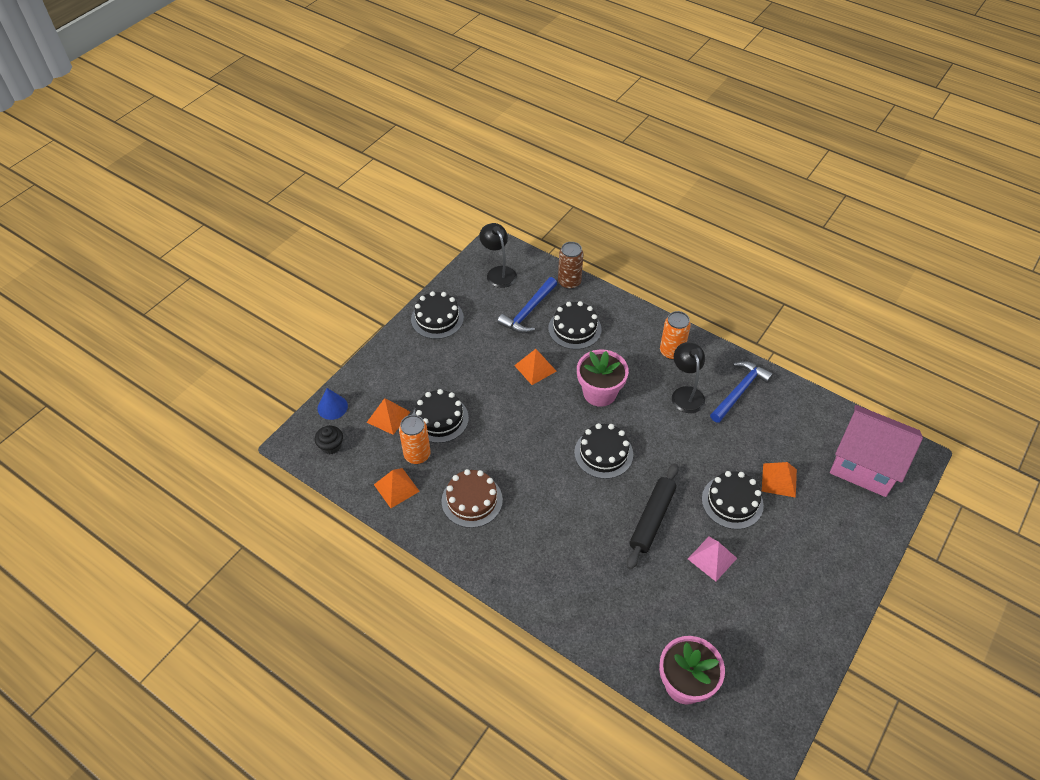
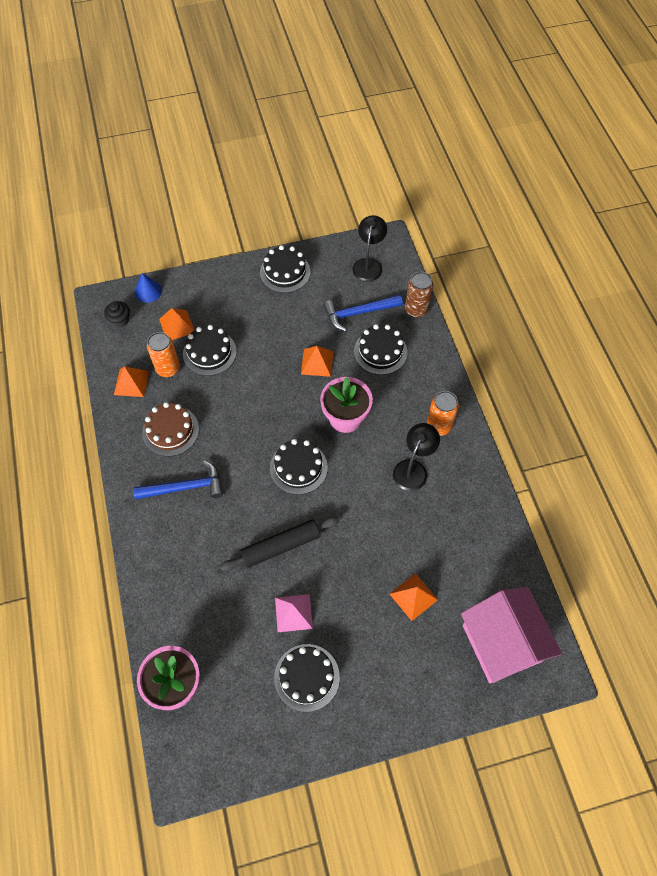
camera: 40 degrees right, 10 degrees up
black cake [702,471,764,529] -> black cake moved to [274,644,340,712]
blue hammer [710,361,773,423] -> blue hammer moved to [133,460,223,500]

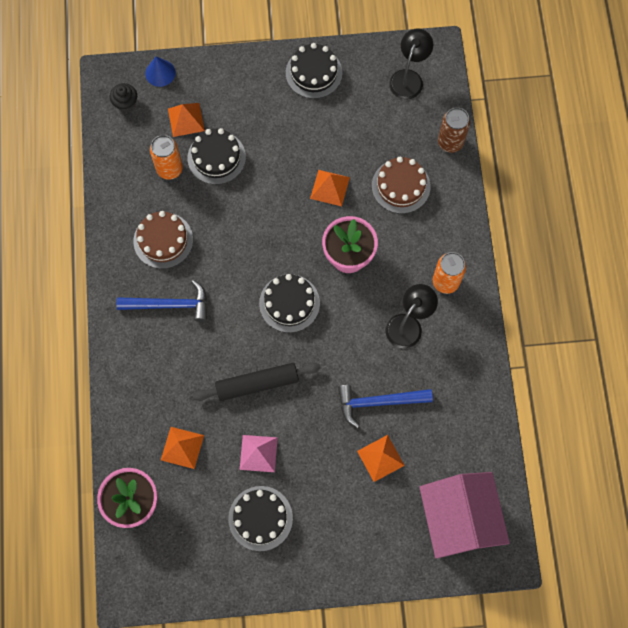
camera: 10 degrees right, 10 degrees up
orange pyramid [114,366,149,397] -> orange pyramid moved to [161,427,204,469]
blue hammer [323,295,403,331] -> blue hammer moved to [338,385,433,428]
black cake [354,324,407,375] -> brown cake [372,157,430,214]

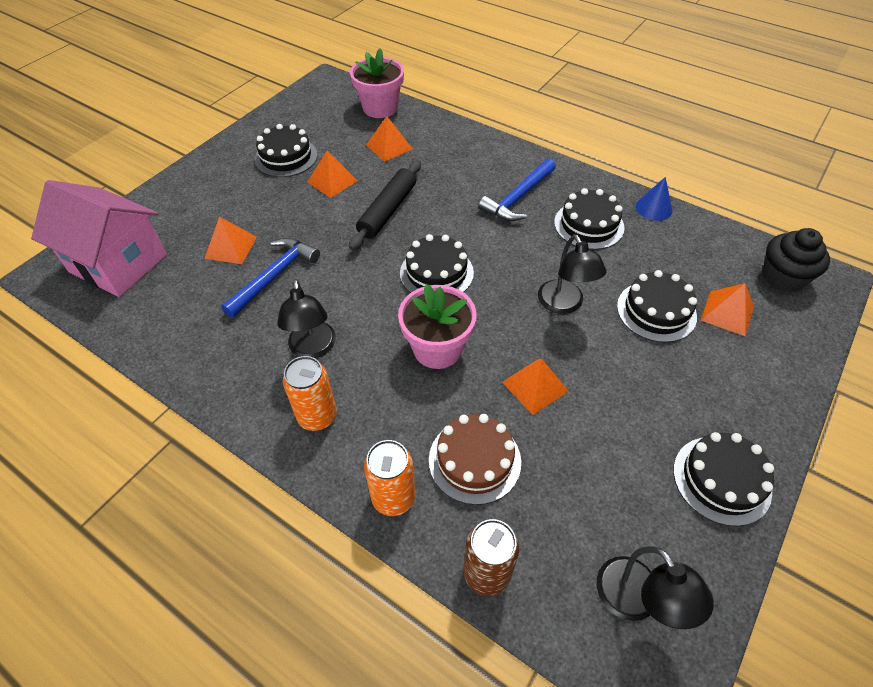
camera: 130 degrees right, 20 degrees down
black cupcake [110,83,137,112] -> black cupcake [763,228,830,292], size x1.59
brown cake [133,211,193,269] -> black cake [554,188,625,250]
blue cone [145,56,176,87] -> blue cone moved to [636,177,672,221]
orange can [150,135,183,180] -> orange can moved to [364,440,415,516]
pink pyramid [240,435,278,472] -> orange pyramid [308,150,358,198]
none -> black lamp [538,234,607,314]

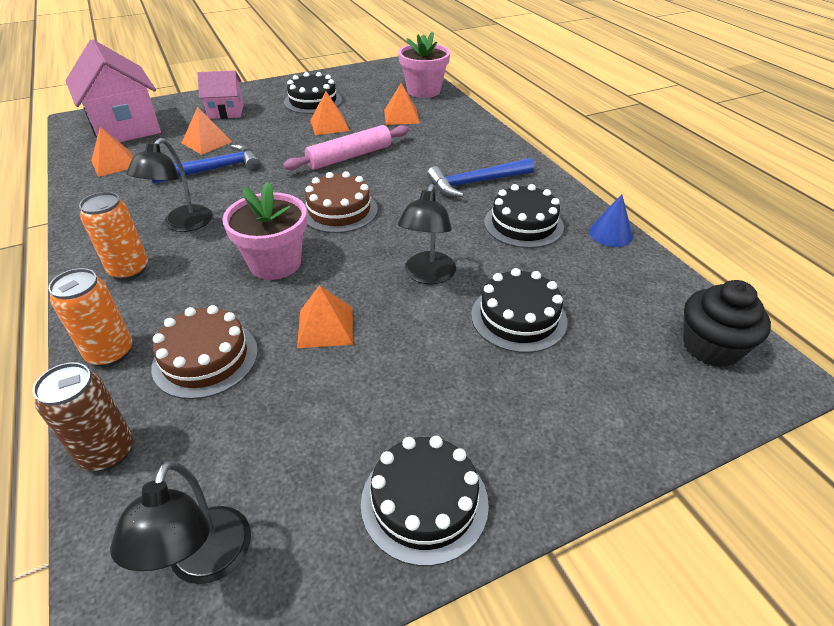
camera: 30 degrees right, 10 degrees down
black rolling pin [349,160,421,250] -> pink rolling pin [283,125,409,170]
black cake [400,234,474,293] -> brown cake [304,171,378,233]
orange pyramid [701,283,754,336] -> orange pyramid moved to [91,127,133,177]
none -> pink house [198,71,244,119]

